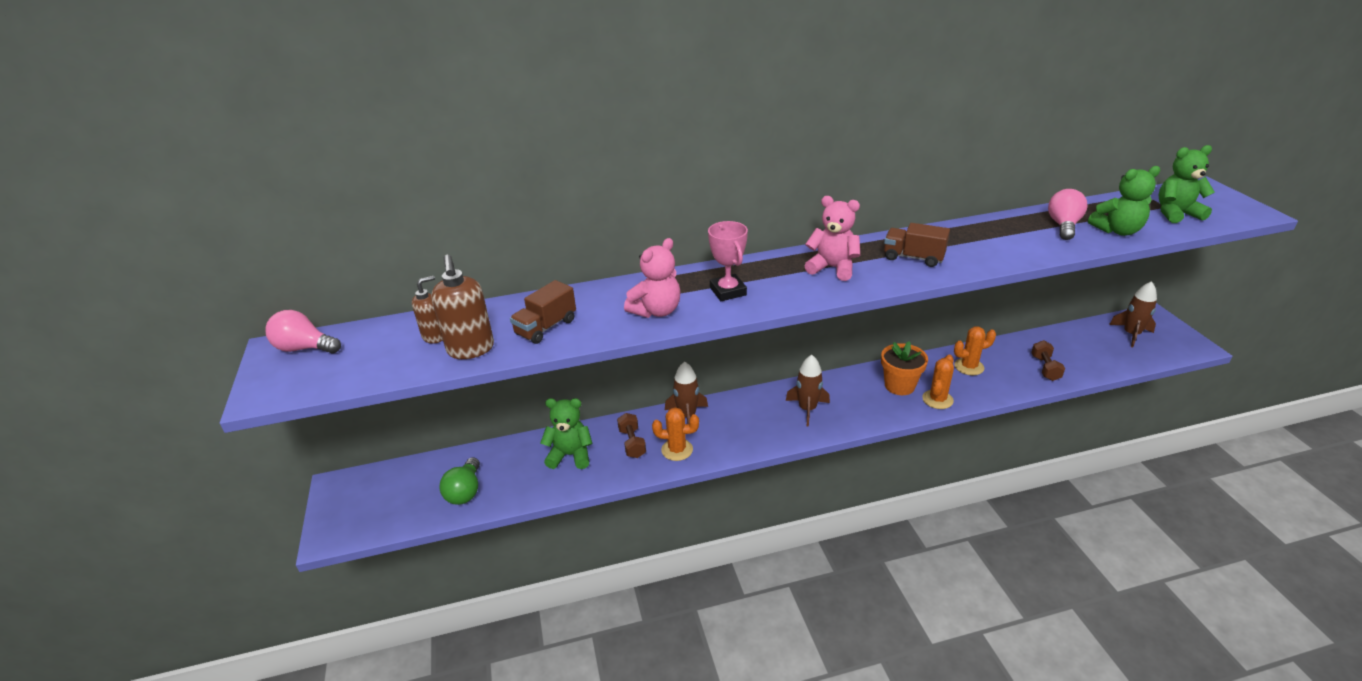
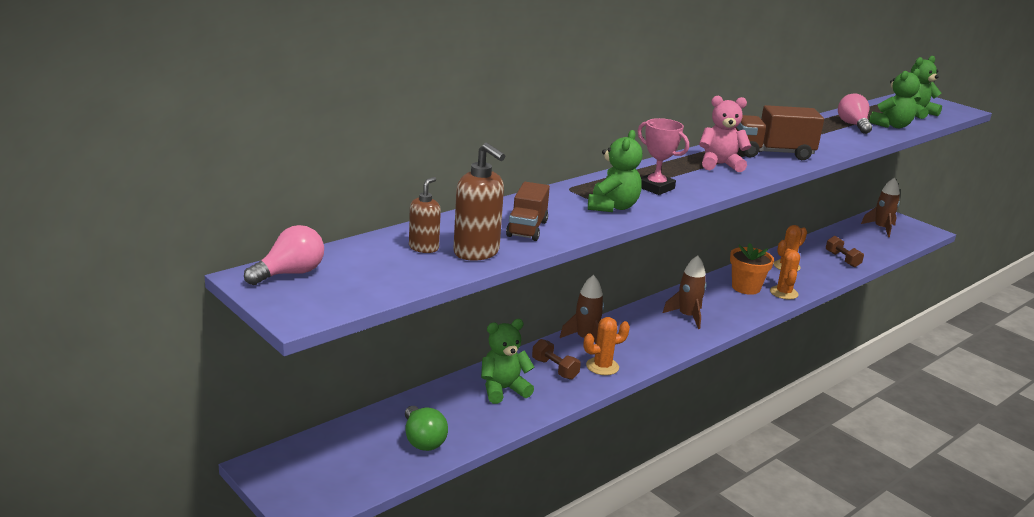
camera: 30 degrees left, 10 degrees down
pink light bulb [265,310,341,354] -> pink light bulb turned 150 degrees clockwise [244,225,324,285]
pink teddy bear [624,238,680,318] -> green teddy bear [588,130,642,212]
brown truck [884,223,950,267] -> brown truck [736,105,824,160], size x1.50

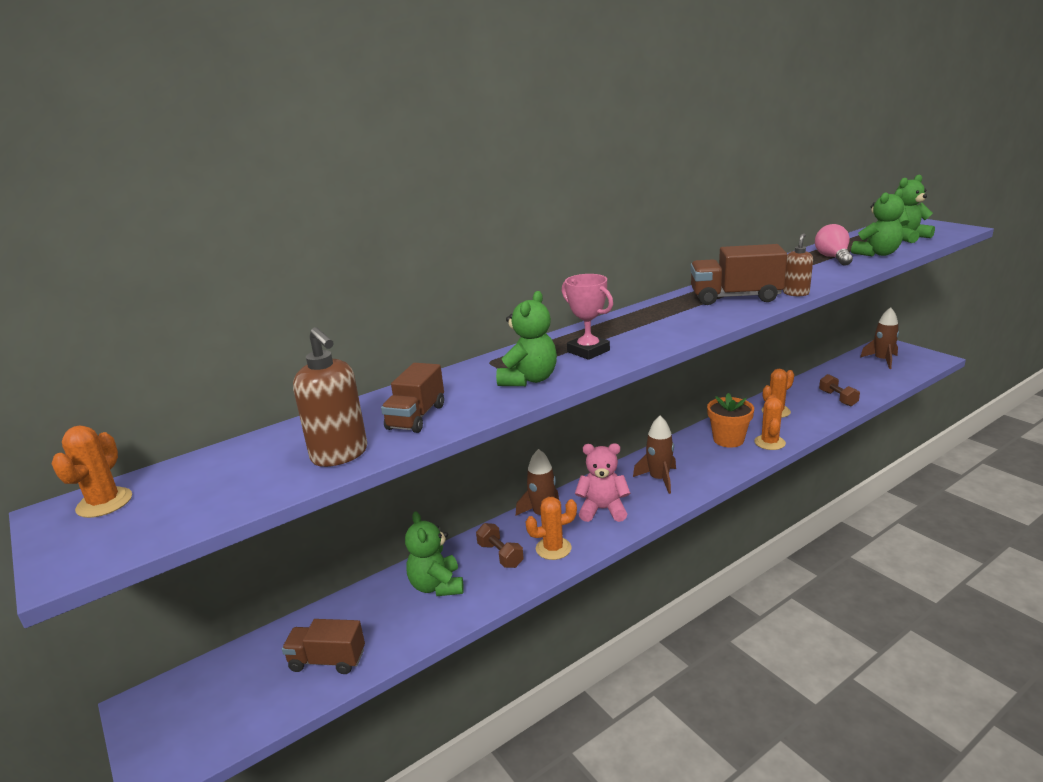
camera: 10 degrees right, 0 degrees up
pink light bulb [244,225,324,285] -> orange cactus [51,425,132,518]
green light bulb [405,406,448,451] -> brown truck [282,619,365,674]
brown soap dispenser [409,177,441,253] -> brown soap dispenser moved to [783,233,813,296]
green teddy bear [481,319,535,404] -> green teddy bear turned 90 degrees counterclockwise [405,512,464,596]
pink teddy bear [699,96,751,172] -> pink teddy bear moved to [575,443,630,522]

